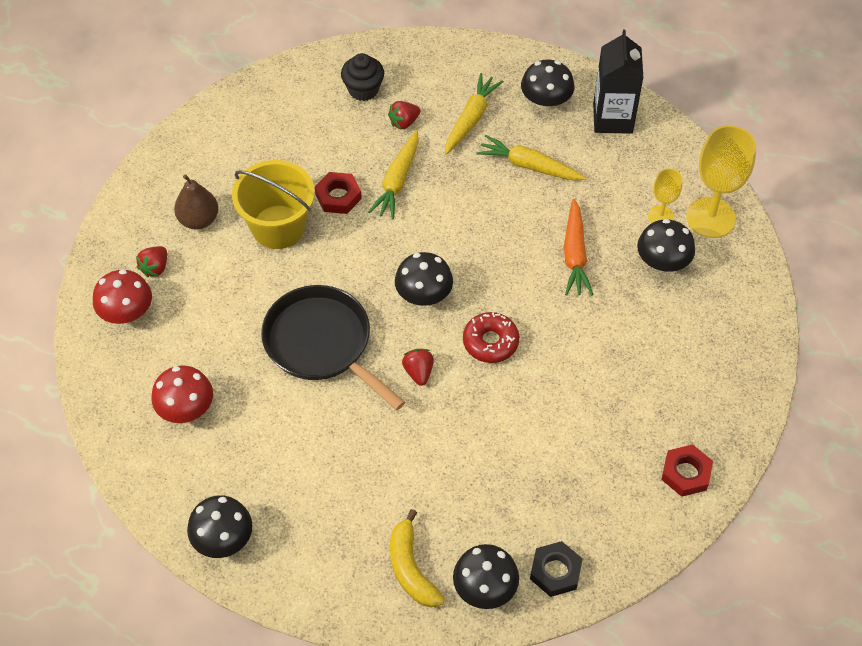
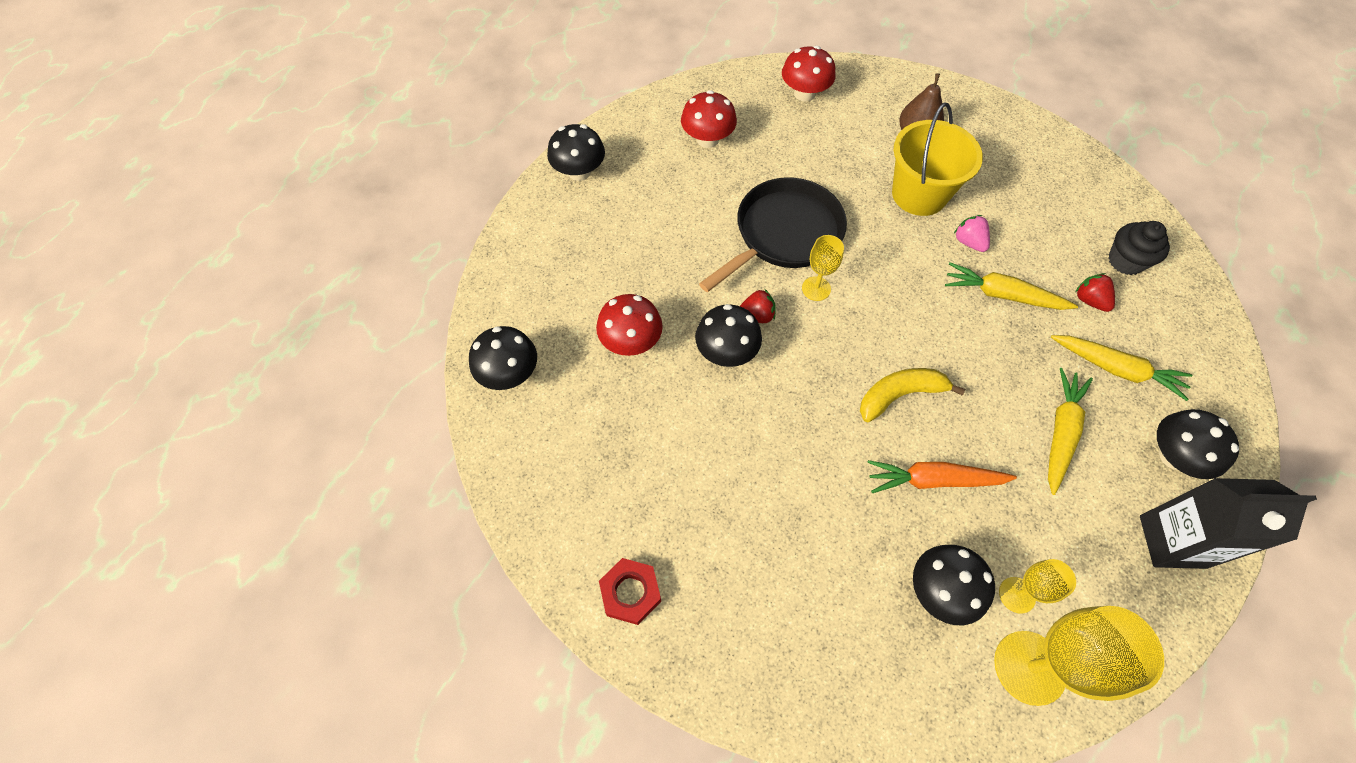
camera: 90 degrees right, 5 degrees up
red strawberry [136,246,167,277] -> none
red nut [315,172,362,214] -> pink strawberry [954,215,990,252]
yellow banana [390,509,445,608] -> yellow banana moved to [860,368,965,422]
black mushroom [395,252,453,306] -> black mushroom moved to [695,304,762,367]
red donut [463,312,519,363] -> none
black nut [530,541,583,597] -> none
none -> red mushroom [596,294,663,356]
none -> yellow goblet [802,235,844,301]

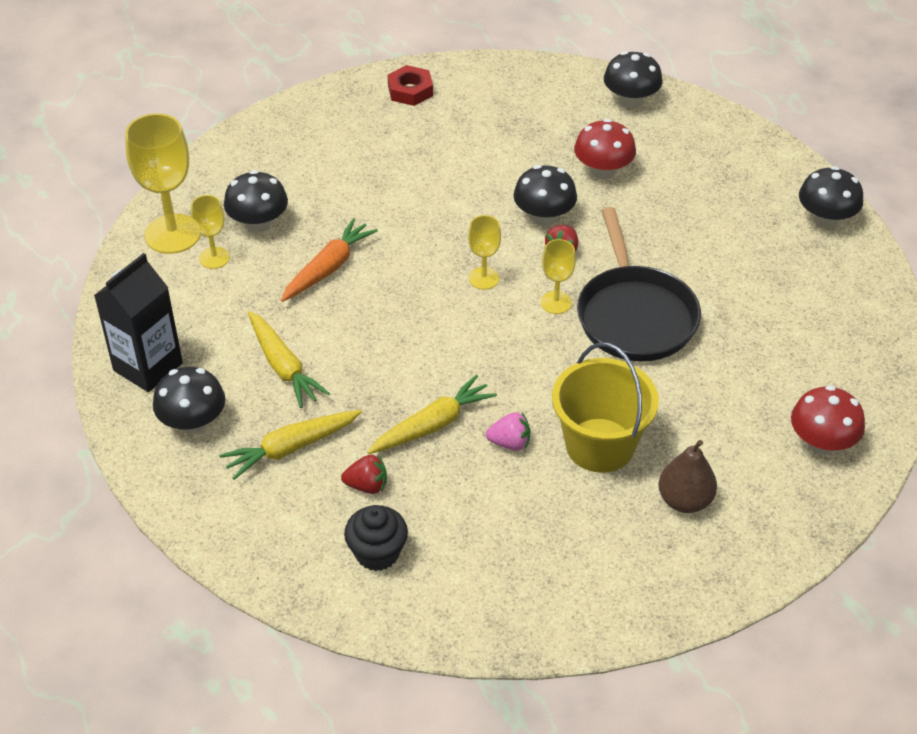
camera: 125 degrees right, 15 degrees down
red mushroom [681,90,737,148] -> none
yellow banana [860,368,965,422] -> none
none -> yellow goblet [468,215,501,290]

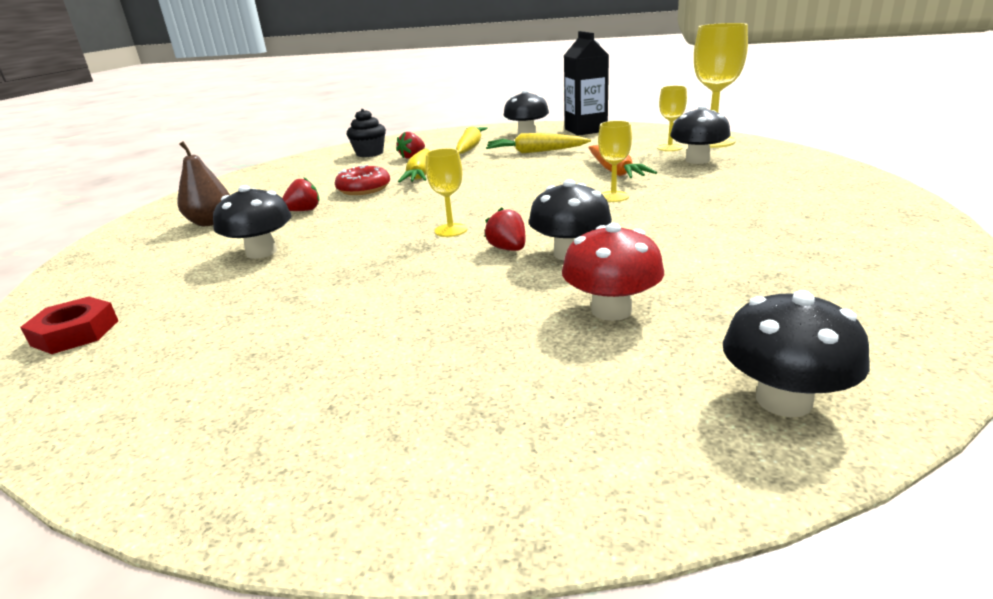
camera: 130 degrees right, 20 degrees down
red nut [388,65,433,106] -> red nut moved to [20,296,118,354]
yellow goblet [468,215,501,290] -> yellow goblet moved to [598,121,632,202]
pink strawberry [486,412,530,451] -> red donut [335,165,390,195]
yellow bucket [552,342,659,473] -> red strawberry [282,177,319,211]
black pan [577,207,701,361] -> none
red mushroom [791,385,865,455] -> none
black mushroom [799,166,863,228] -> black mushroom moved to [213,185,292,259]

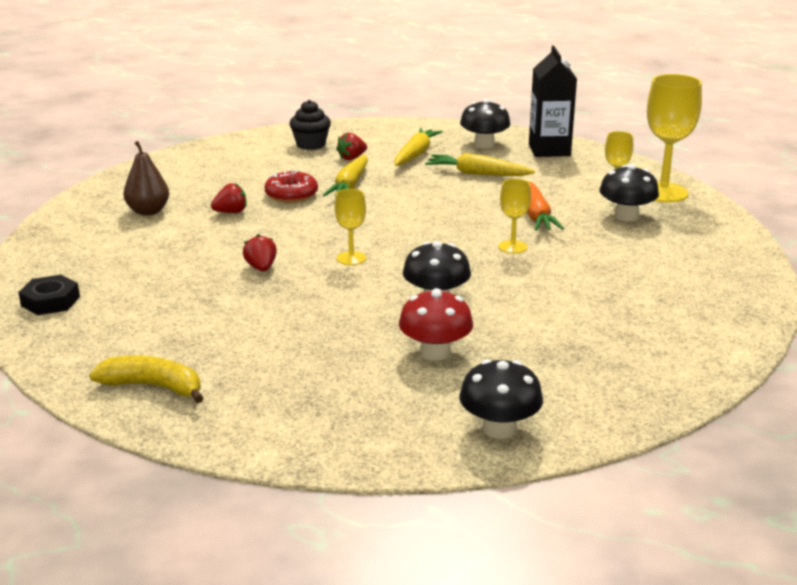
camera: 10 degrees right, 0 degrees up
red nut [20,296,118,354] -> black nut [19,275,80,315]
black mushroom [213,185,292,259] -> none
red strawberry [485,207,525,251] -> red strawberry moved to [243,234,277,271]
none -> yellow banana [89,356,204,403]

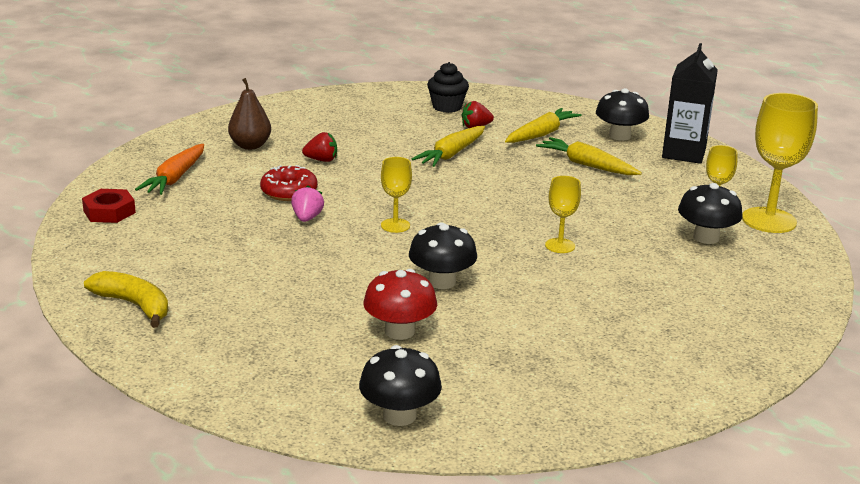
camera: 20 degrees right, 0 degrees up
black nut [19,275,80,315] -> red nut [82,189,136,223]
red strawberry [243,234,277,271] -> pink strawberry [291,185,324,222]
red donut [264,170,318,203] -> red donut moved to [260,165,318,201]
orange carrot [527,181,564,231] -> orange carrot moved to [135,144,204,195]

